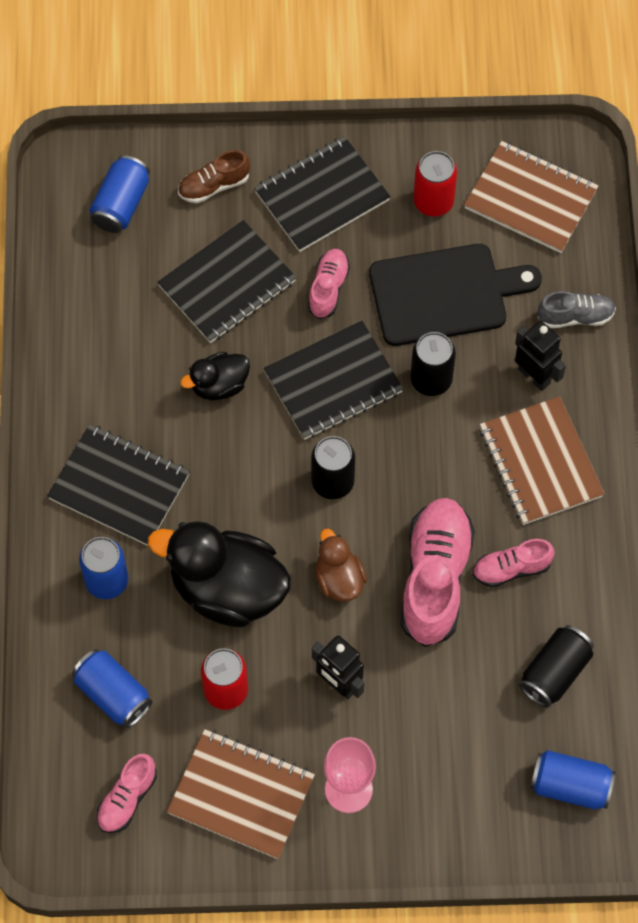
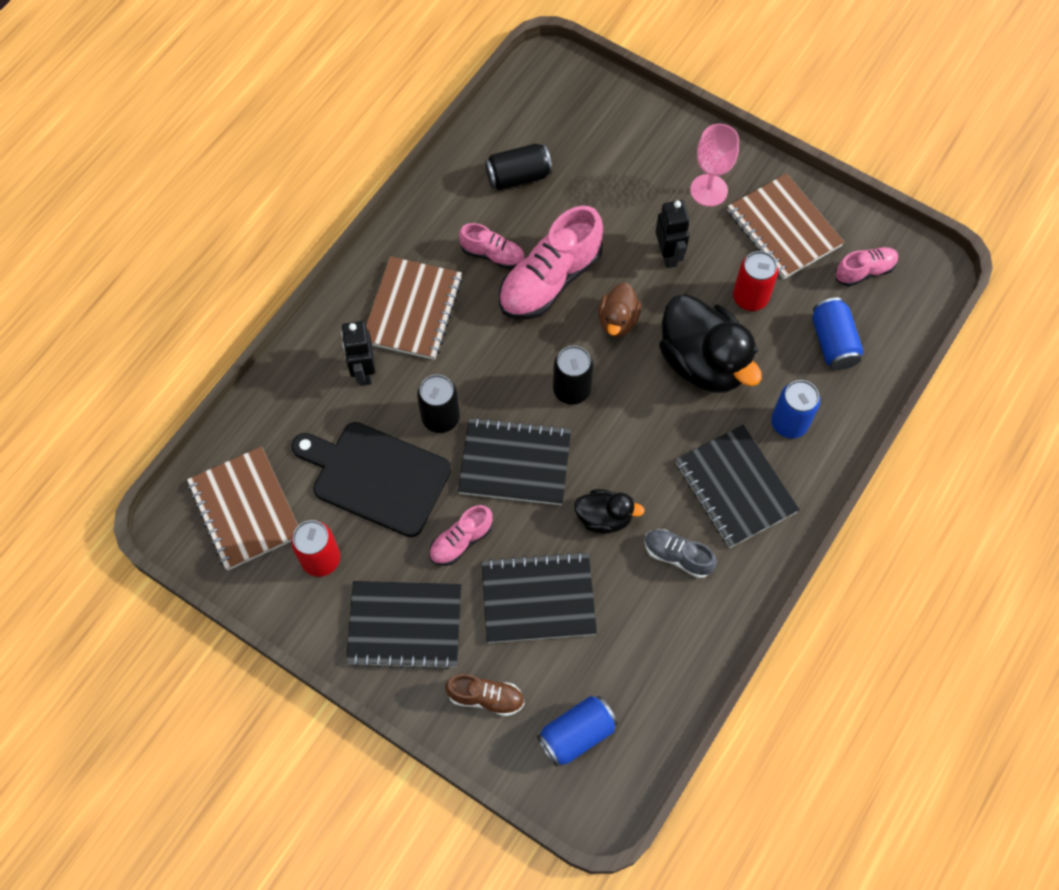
camera: 145 degrees left, 0 degrees up
blue can [530,750,616,810] -> none
grey shoe [538,291,616,328] -> grey shoe moved to [644,529,717,578]

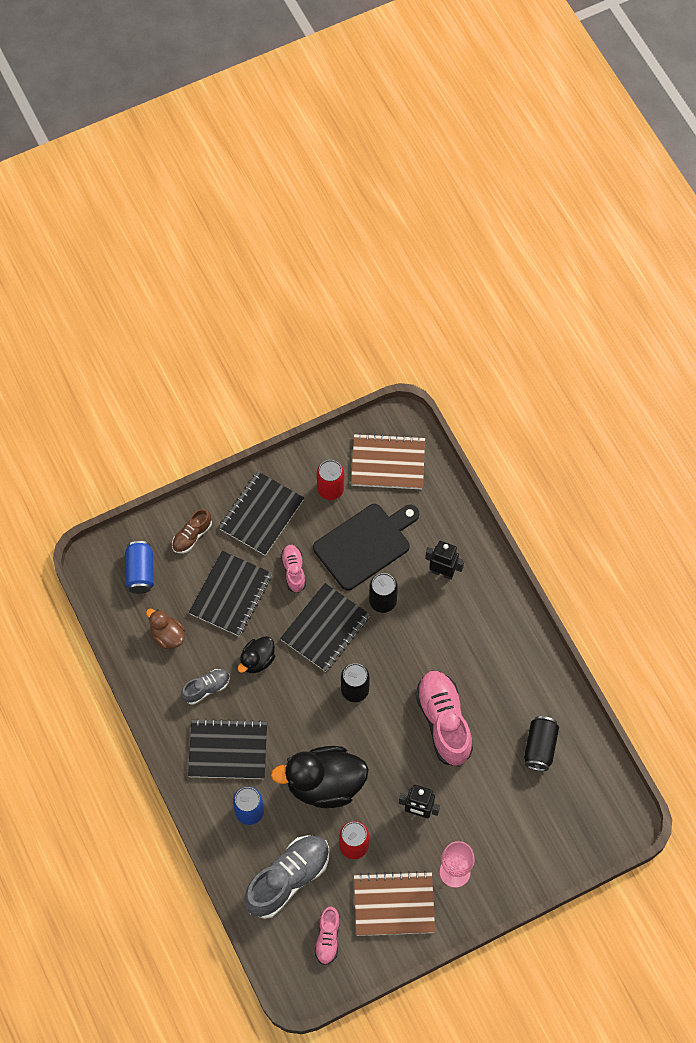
camera: 120 degrees right, 0 degrees up
brown notebook [366,256,463,360] -> none
pink shoe [459,223,525,269] -> none
brown duck [598,283,641,337] -> brown duck moved to [146,609,185,649]
blue can [812,298,864,370] -> grey shoe [244,835,329,919]

